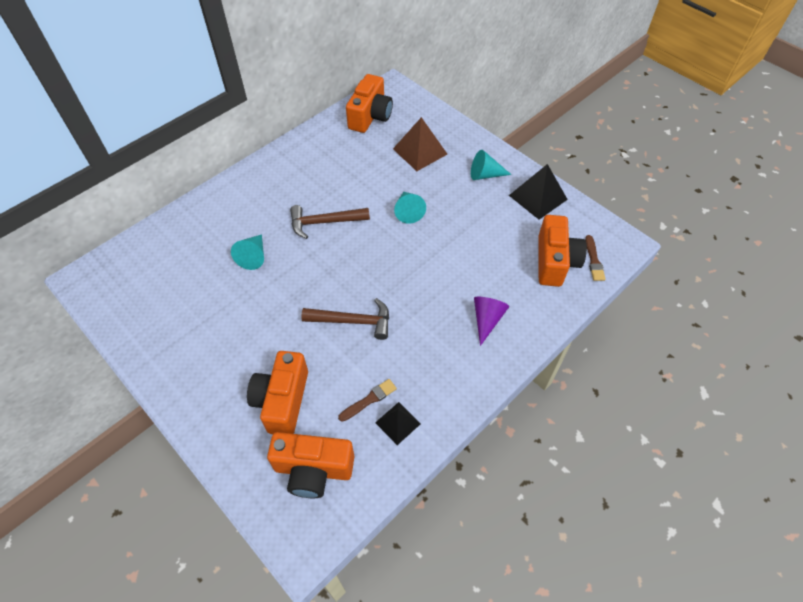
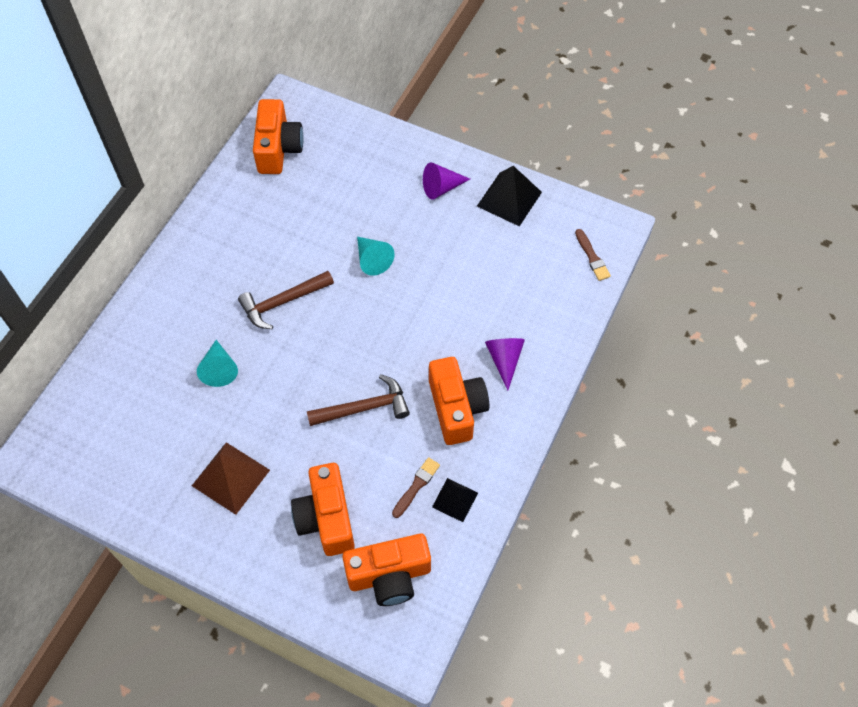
camera: 20 degrees left, 5 degrees up
brown pyramid [393,117,447,171] -> brown pyramid moved to [192,442,270,515]
turquoise cone [471,150,512,180] -> purple cone [423,162,470,200]
orange camera [538,215,587,287] -> orange camera moved to [429,357,490,445]

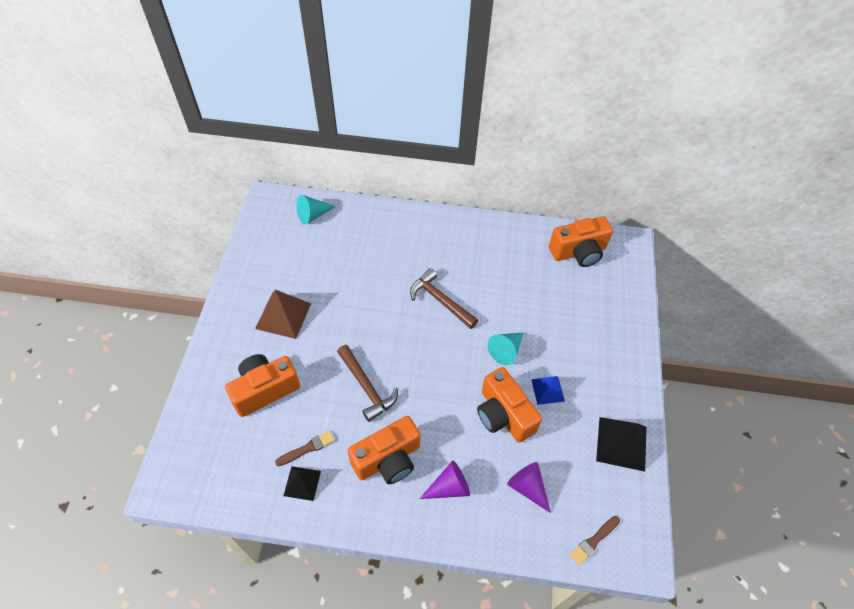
camera: 70 degrees right, 5 degrees down
turquoise cone [197,340,238,387] -> turquoise cone moved to [297,195,336,224]
orange camera [342,534,431,606] -> orange camera moved to [477,367,542,443]
brown brush [392,457,440,518] -> brown brush turned 45 degrees counterclockwise [275,430,335,466]
purple cone [423,162,470,200] -> purple cone moved to [507,462,551,513]
none -> blue pyramid [531,376,565,405]

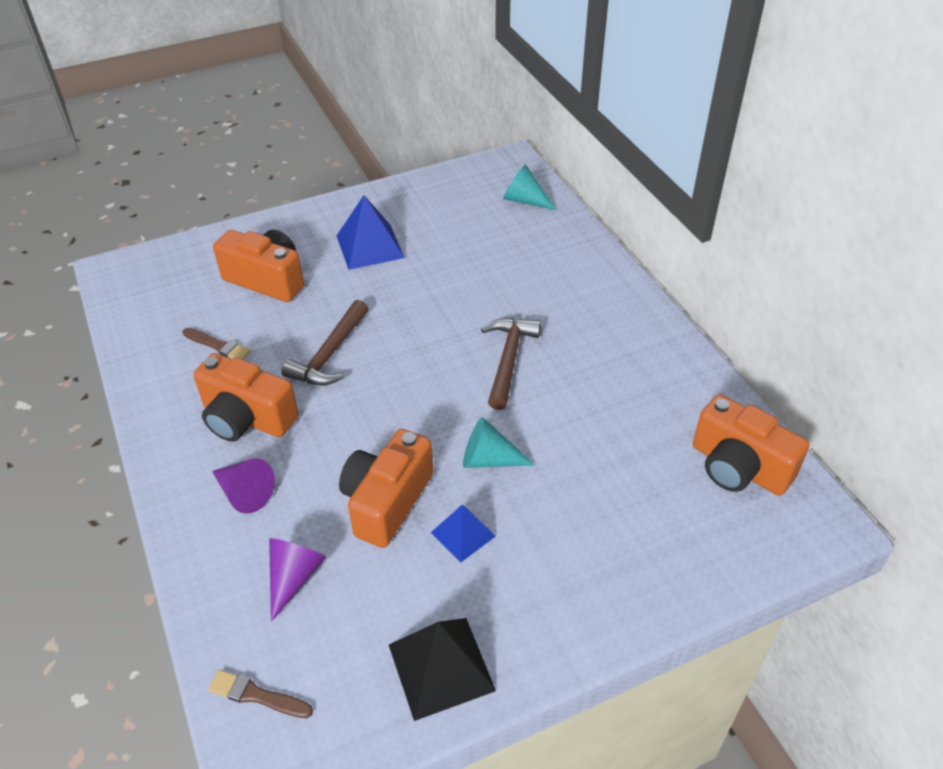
camera: 60 degrees right, 10 degrees down
brown pyramid [255,290,311,339] -> blue pyramid [336,195,404,270]
black pyramid [283,466,321,501] -> none

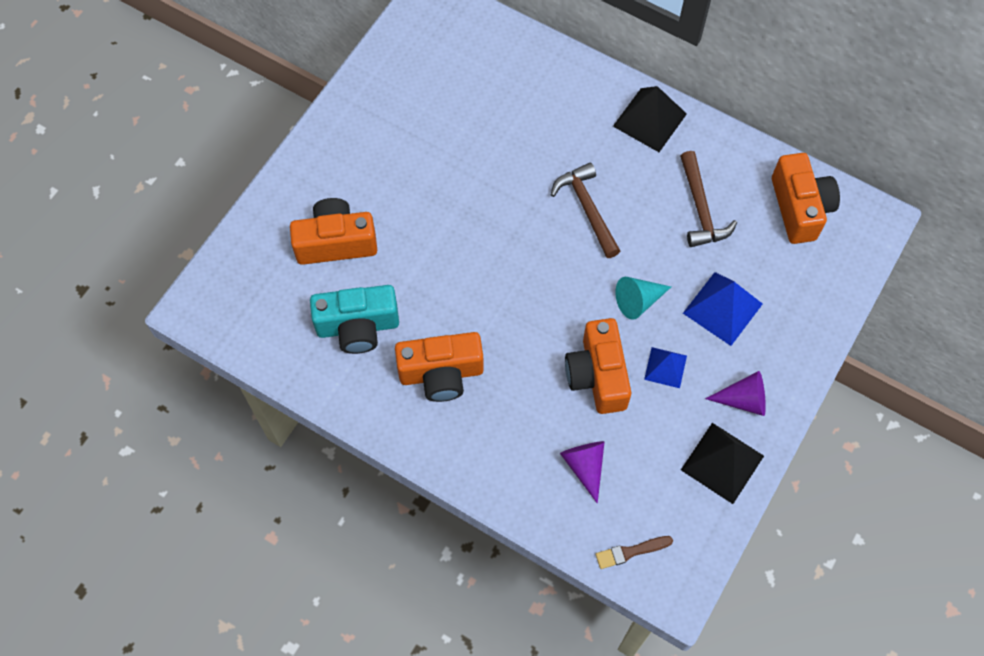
camera: 35 degrees left, 20 degrees up
brown brush [183,328,251,360] -> turquoise camera [310,285,399,354]
purple cone [212,458,275,514] -> purple cone moved to [705,371,766,416]
brown hammer [281,300,369,386] -> brown hammer moved to [680,151,737,247]
blue pyramid [336,195,404,270] -> blue pyramid moved to [683,272,763,346]
turquoise cone [503,164,556,210] -> none
orange camera [693,394,809,496] -> orange camera turned 105 degrees counterclockwise [772,153,840,244]
none -> black pyramid [613,86,687,152]

